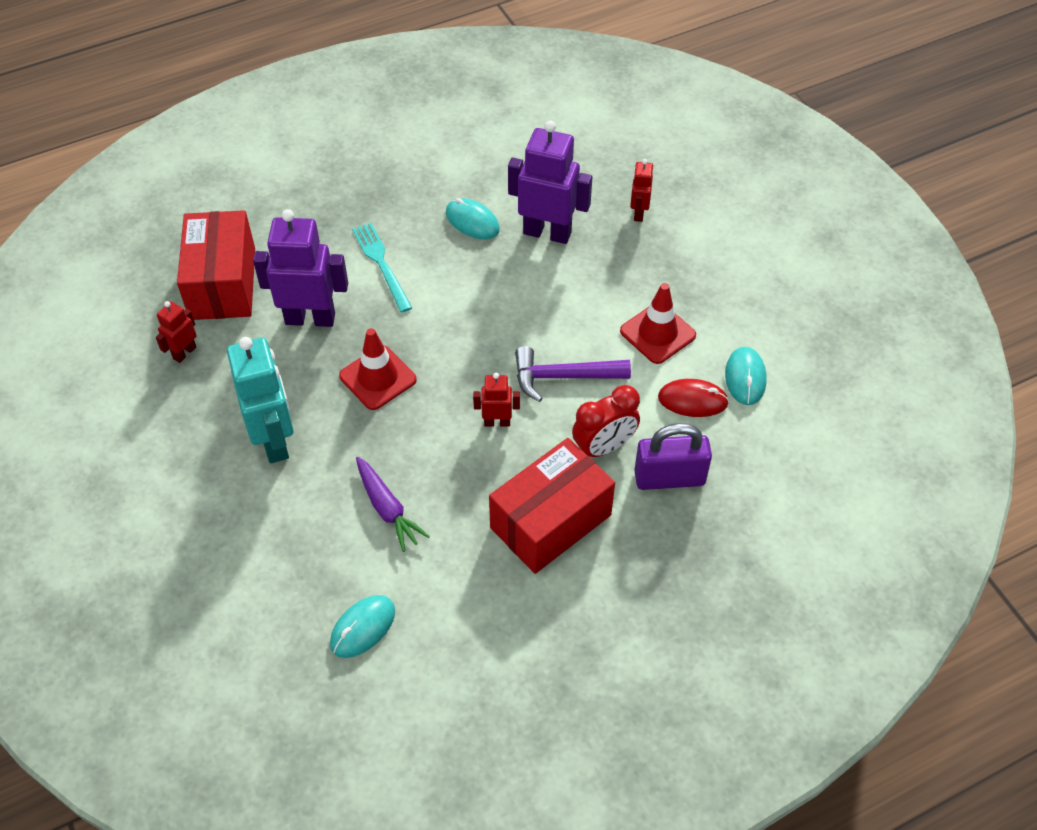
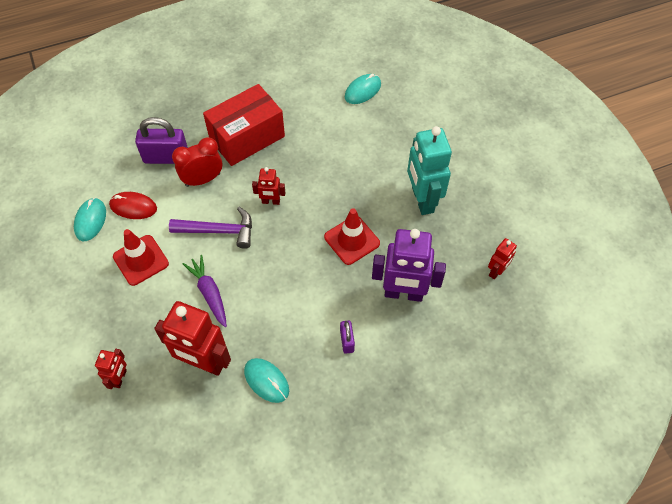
camera: 175 degrees left, 5 degrees up
red box [177,210,255,320] -> none
turquoise fork [352,223,412,313] -> purple padlock [340,320,355,354]
purple carrot [356,457,430,552] -> purple carrot moved to [183,255,227,327]
purple robot [508,120,592,244] -> red robot [154,301,231,376]

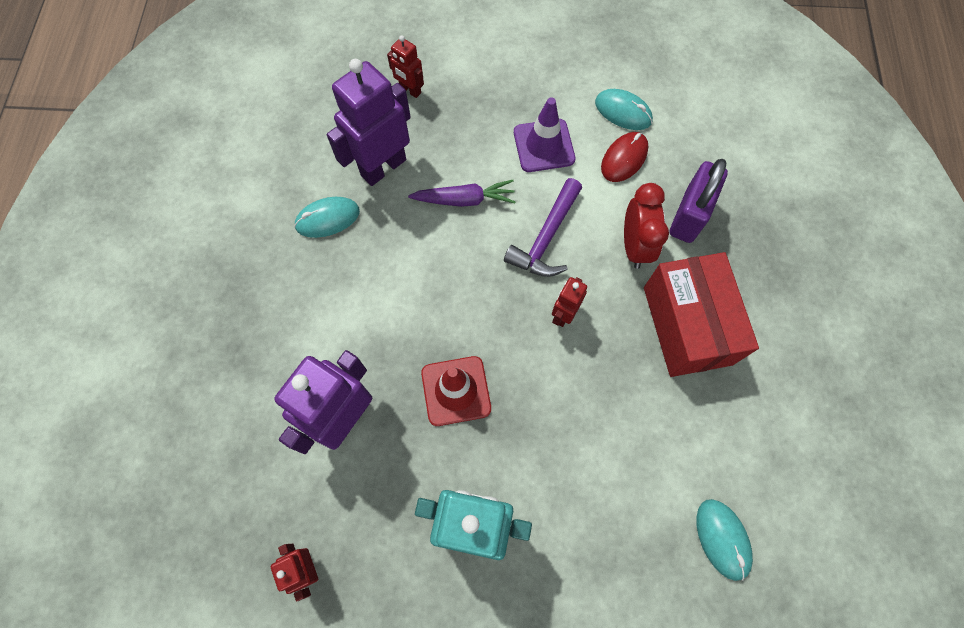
camera: 115 degrees right, 10 degrees up
red traffic cone [113,229,169,286] -> purple traffic cone [514,97,575,172]
red robot [154,301,231,376] -> purple robot [327,59,411,186]
purple padlock [340,320,355,354] -> none

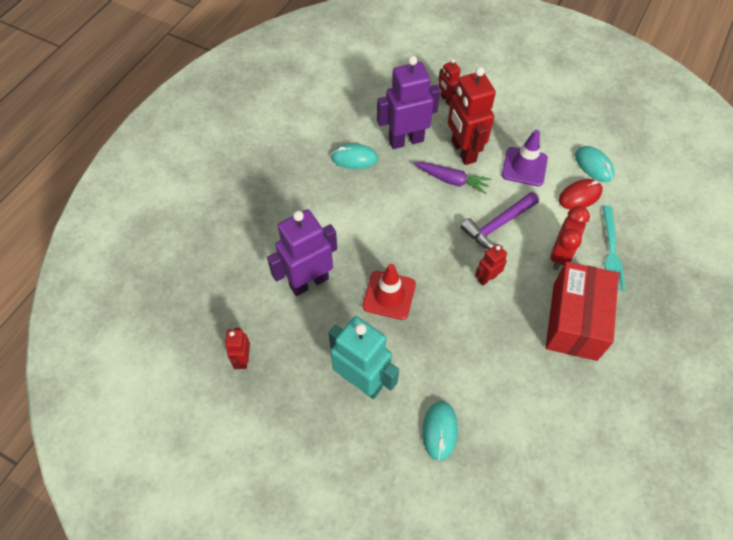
camera: 25 degrees right, 10 degrees down
purple padlock [669,159,728,243] -> turquoise fork [602,206,625,291]
turquoise mouse [697,499,753,581] -> turquoise mouse moved to [422,401,458,461]
none -> red robot [448,67,496,165]

